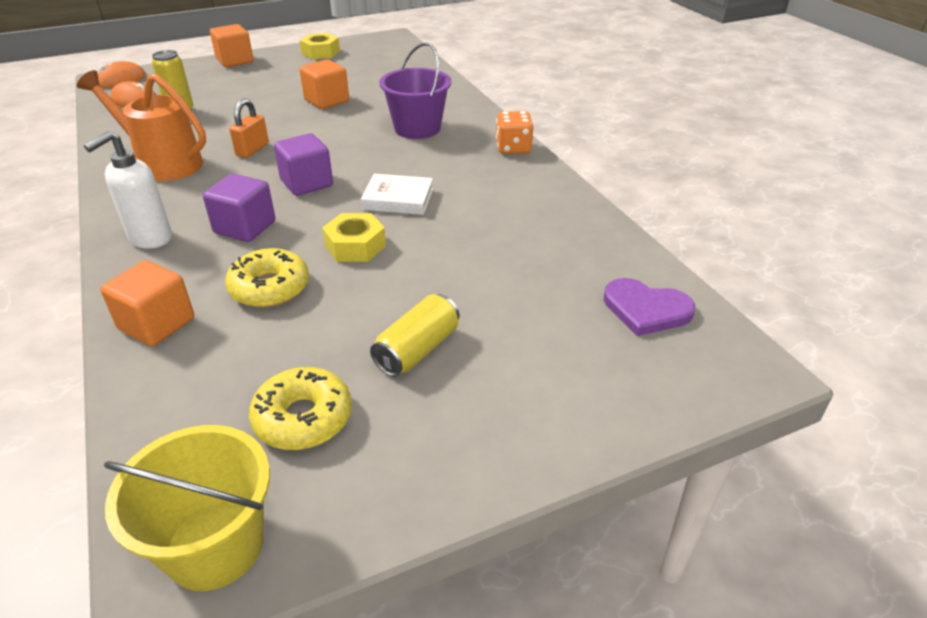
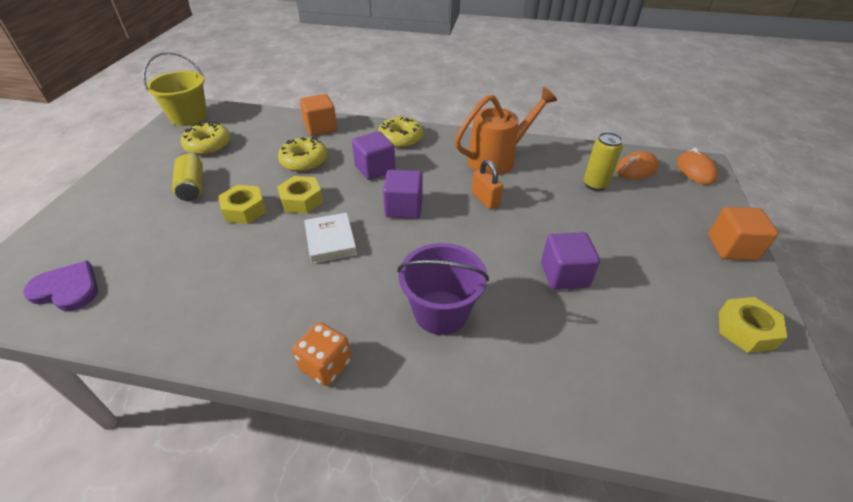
camera: 125 degrees right, 5 degrees up
white soap dispenser [84,131,172,249] -> yellow donut [378,117,423,148]
orange cube [300,59,349,109] -> purple cube [541,232,600,290]
white book [361,174,433,215] -> white book turned 60 degrees counterclockwise [304,213,357,264]
purple heart [604,278,695,336] -> purple heart turned 45 degrees clockwise [23,261,98,311]
none -> yellow nut [218,185,266,224]

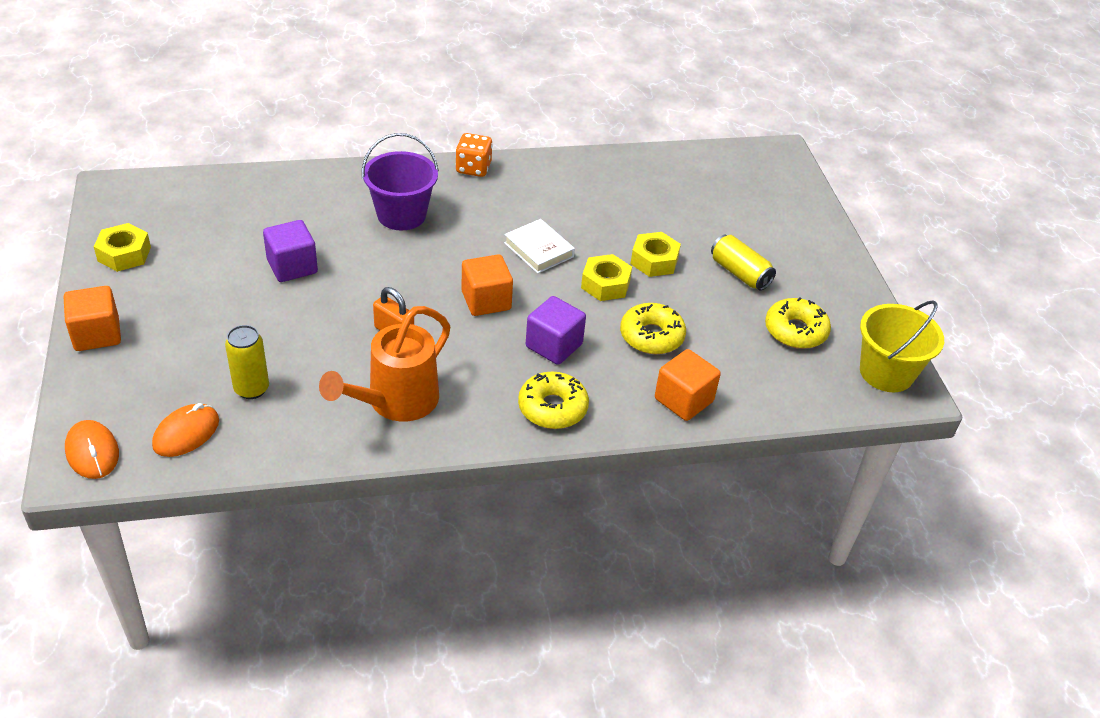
camera: 155 degrees right, 0 degrees up
purple heart [23,261,98,311] -> none
purple cube [383,170,422,219] -> orange cube [461,255,513,316]

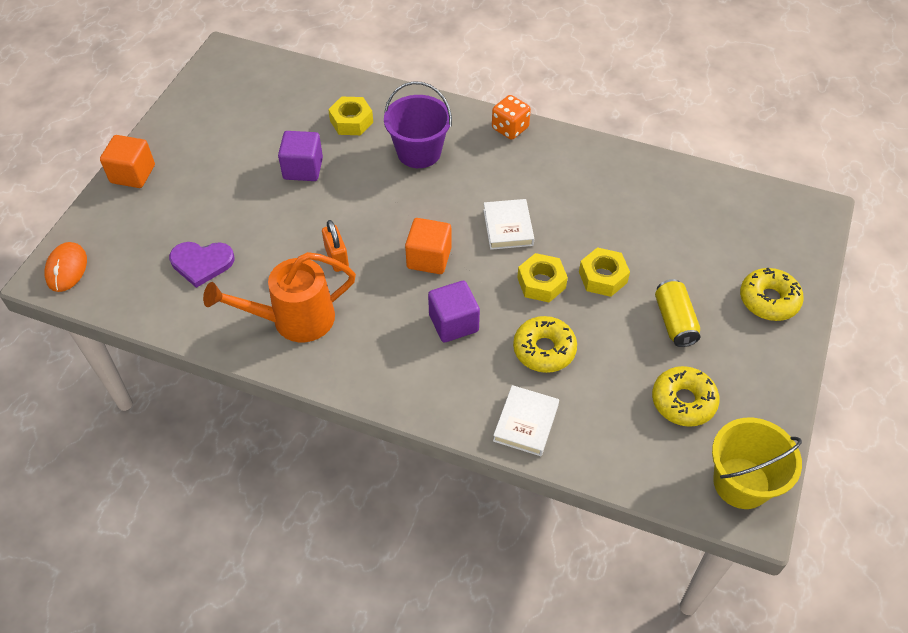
camera: 35 degrees right, 10 degrees up
yellow nut [94,223,151,272] -> yellow nut moved to [328,97,373,135]
orange mouse [152,403,219,457] -> none
yellow can [225,325,269,399] -> purple heart [169,242,234,288]
yellow donut [518,372,589,429] -> yellow donut moved to [740,268,804,321]
orange cube [655,349,721,421] -> white book [493,385,559,456]

